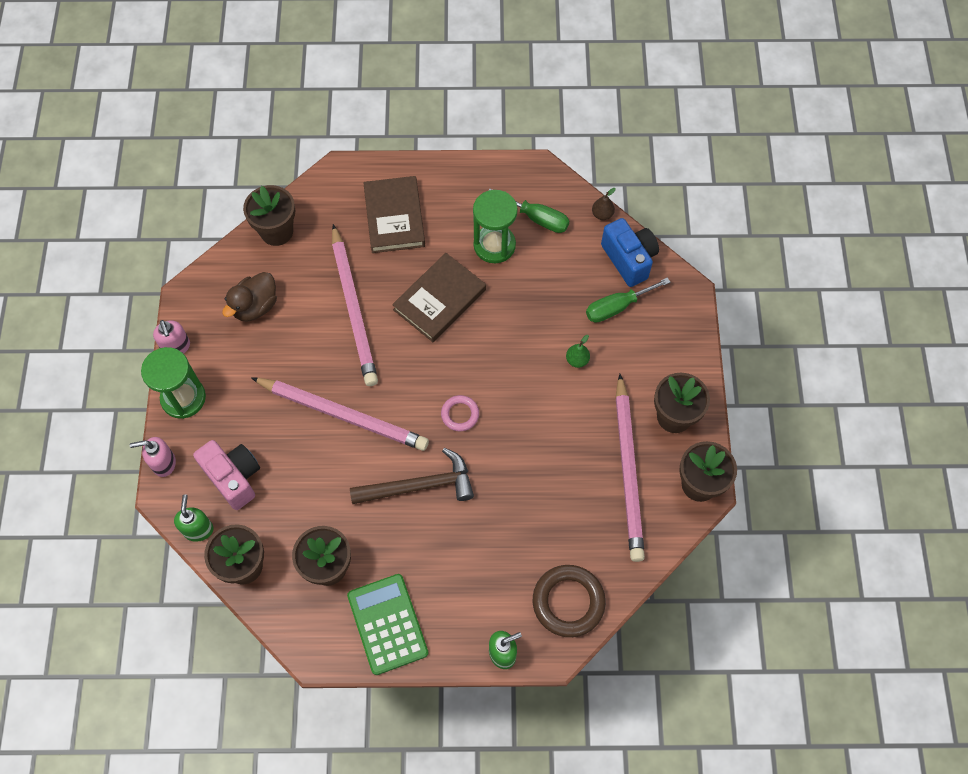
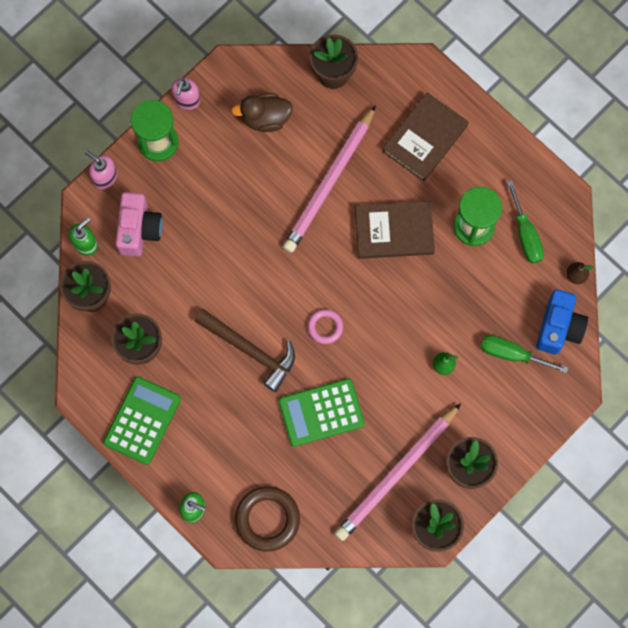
camera: 45 degrees right, 10 degrees up
pink pencil [251,377,429,451] -> none
none -> green calculator [279,378,365,447]

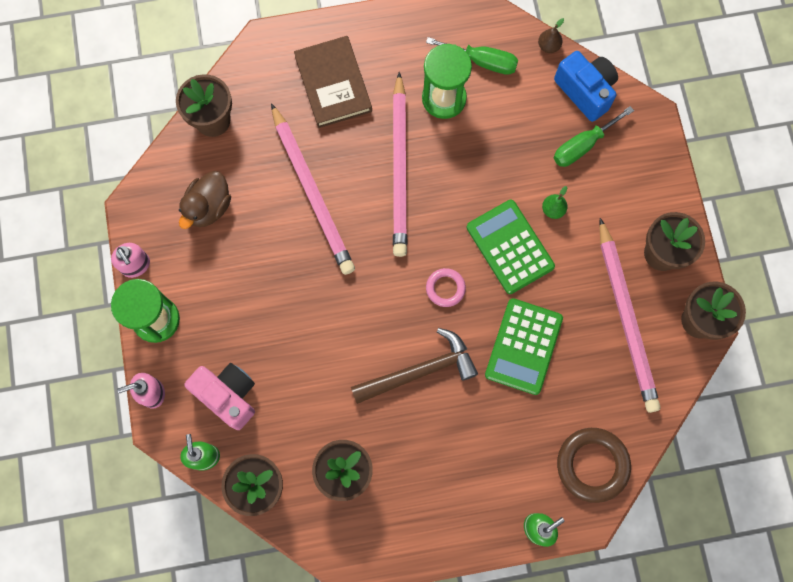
camera: 55 degrees left, 0 degrees up
green calculator [103,376,181,465] -> green calculator moved to [467,200,555,294]
brown book [355,201,435,259] -> pink pencil [393,72,407,257]

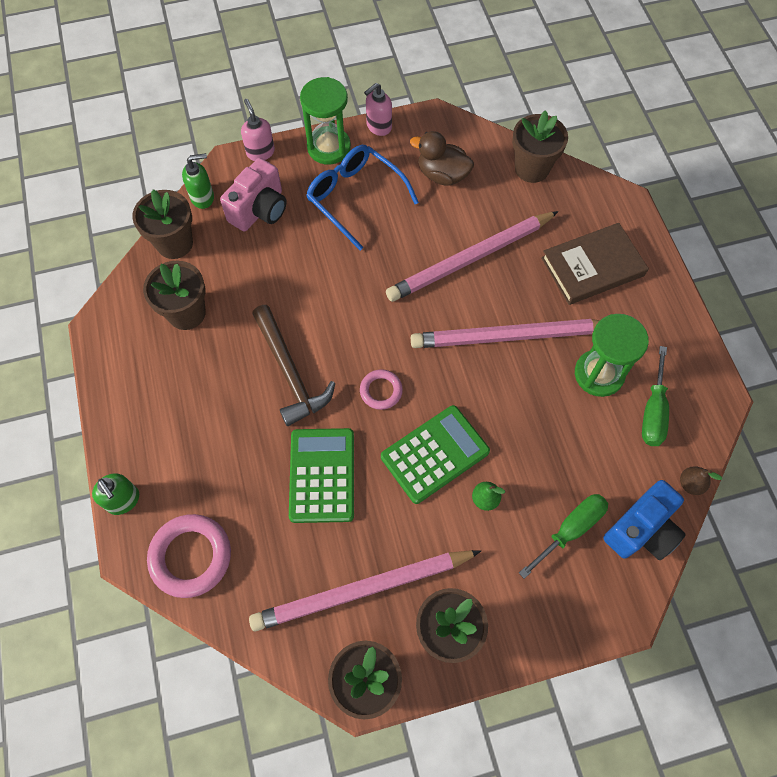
camera: 85 degrees right, 10 degrees down
green calculator [485,298,563,395] -> green calculator turned 75 degrees clockwise [289,428,354,523]
green screwdriver [554,106,634,167] -> green screwdriver turned 90 degrees clockwise [519,494,608,579]
brown ring [557,428,631,503] -> pink ring [147,514,231,598]
none -> blue glasses [306,145,419,251]

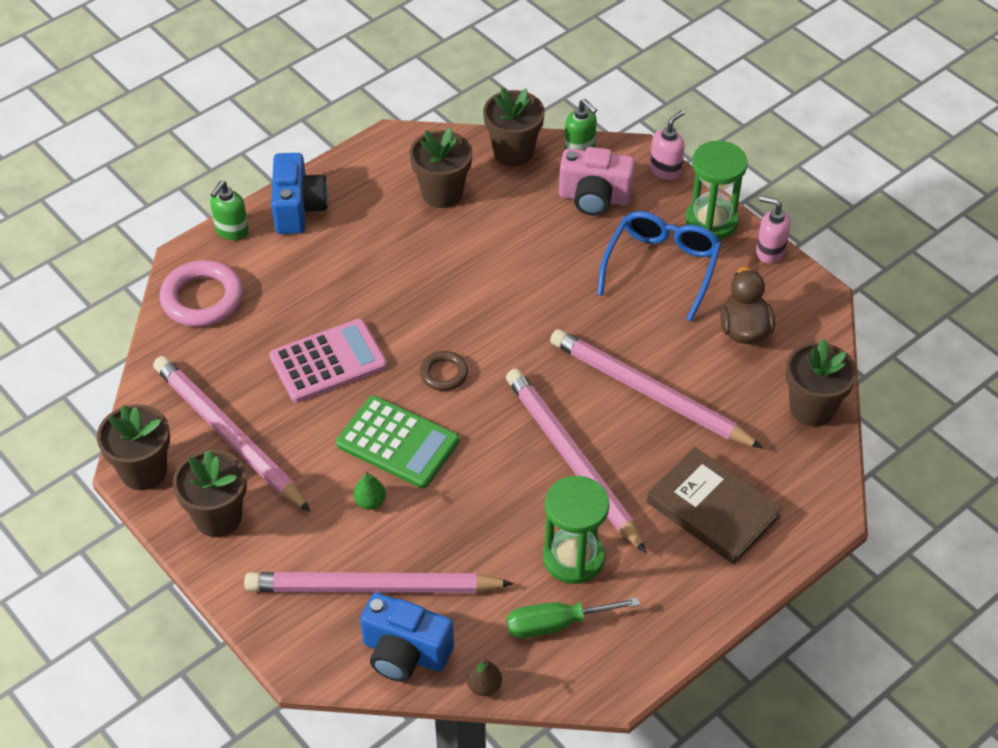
camera: 65 degrees right, 15 degrees down
brown hammer [252,305,335,426] -> none
green calculator [289,428,354,523] -> pink calculator [270,319,387,402]
pink ring [360,369,403,410] -> brown ring [420,351,468,391]
green screwdriver [519,494,608,579] -> pink pencil [244,572,514,593]
none -> blue camera [271,153,328,234]

